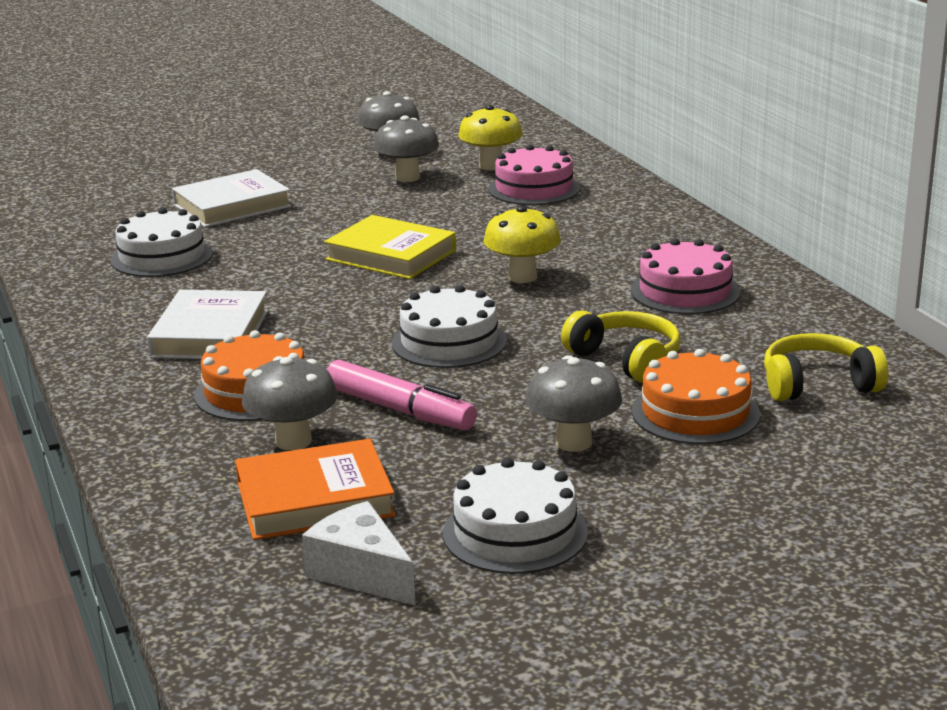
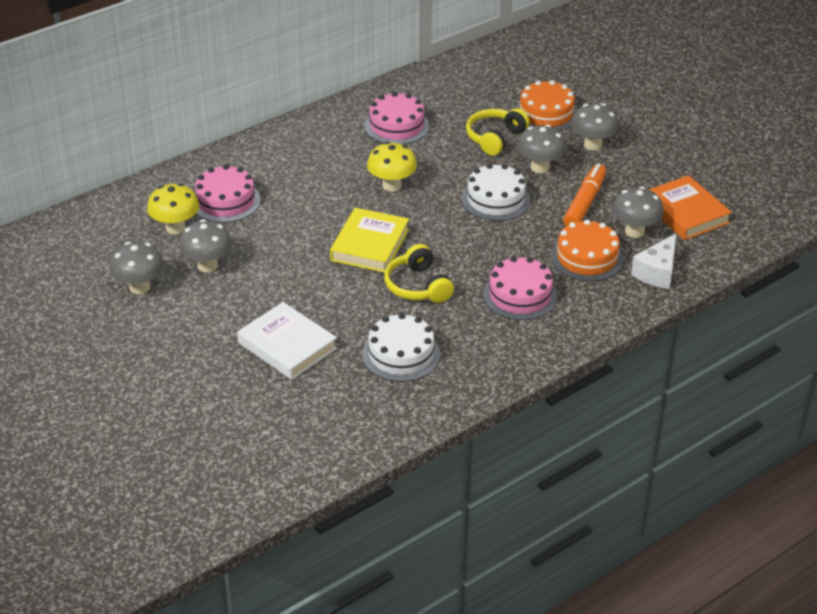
camera: 105 degrees left, 15 degrees up
white book [147,290,268,359] -> pink cake [483,256,558,320]
white cheese [302,501,416,606] -> white cheese moved to [631,234,676,289]
pink marker [327,360,477,430] -> orange marker [563,163,606,226]
white cake [443,458,588,574] -> none
yellow headphones [764,333,888,401] -> yellow headphones moved to [384,244,454,303]
none -> grey mushroom [517,125,566,173]

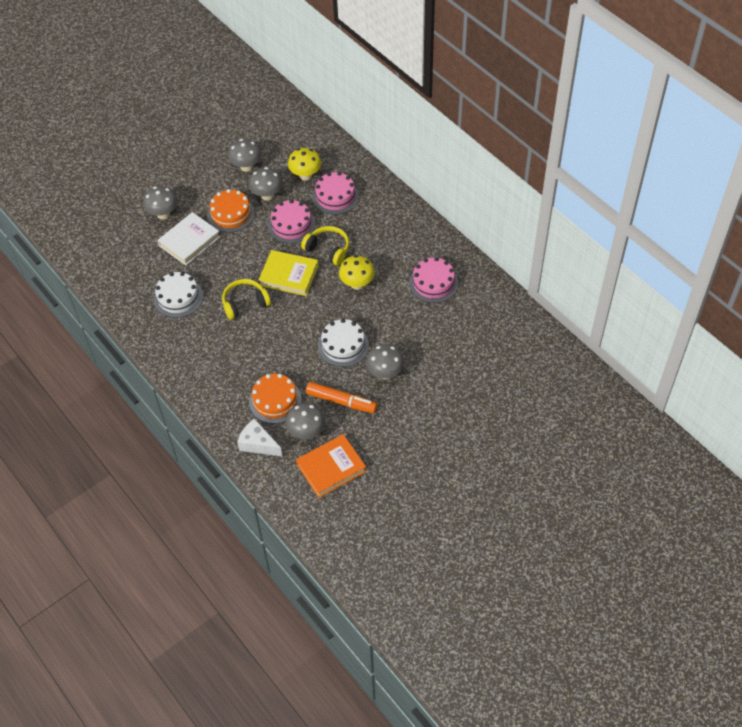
camera: 90 degrees right, 15 degrees up
yellow headphones [466,108,530,156] -> yellow headphones moved to [301,226,349,266]
pink cake [483,256,558,320] -> pink cake moved to [268,199,315,243]
orange cake [515,80,577,131] -> orange cake moved to [208,189,255,232]
grey mushroom [571,103,619,151] -> grey mushroom moved to [143,186,178,219]

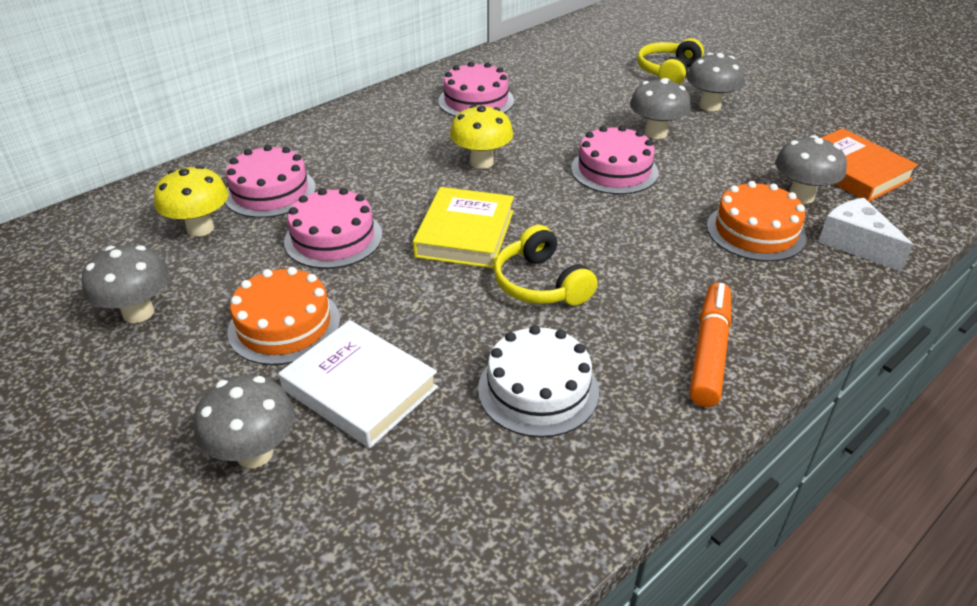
camera: 95 degrees left, 15 degrees down
white cheese [237,419,283,457] -> white cheese turned 120 degrees clockwise [818,198,913,272]
grey mushroom [249,167,283,201] -> grey mushroom moved to [686,53,745,111]
yellow headphones [301,226,349,266] -> yellow headphones moved to [637,38,704,84]
orange marker [306,382,377,413] -> orange marker moved to [690,283,731,407]
white cake [318,319,369,367] -> pink cake [571,125,659,194]

